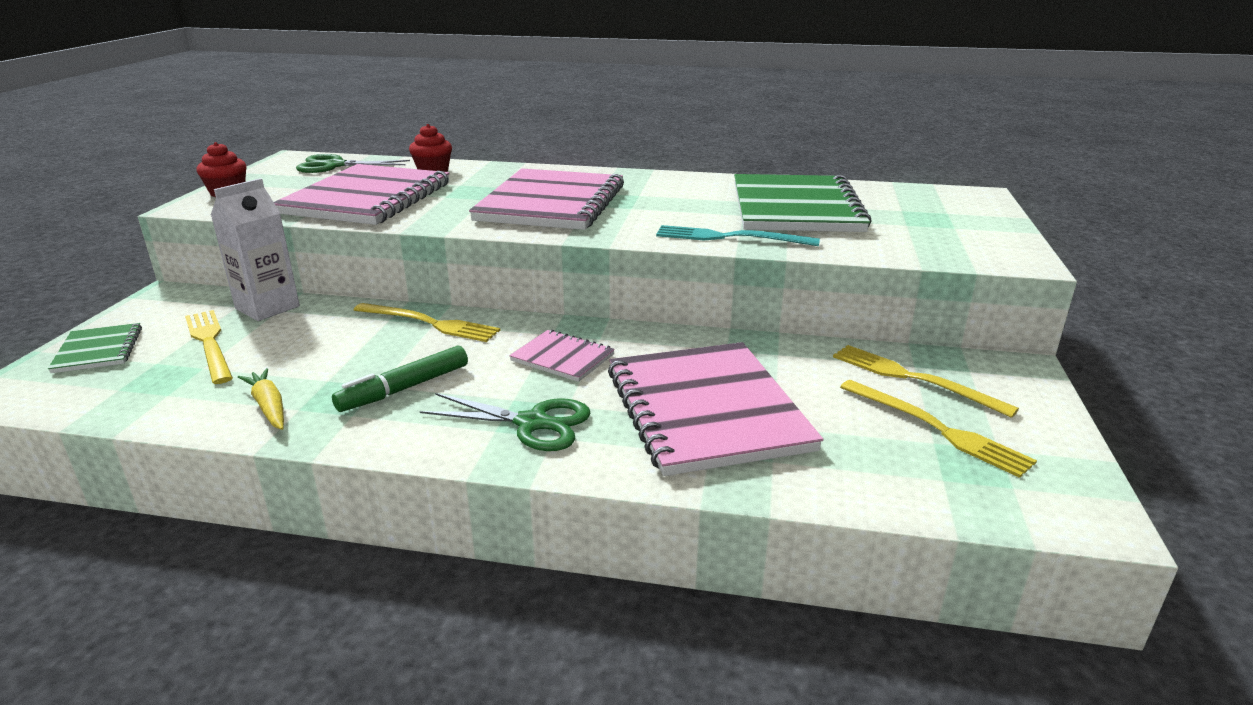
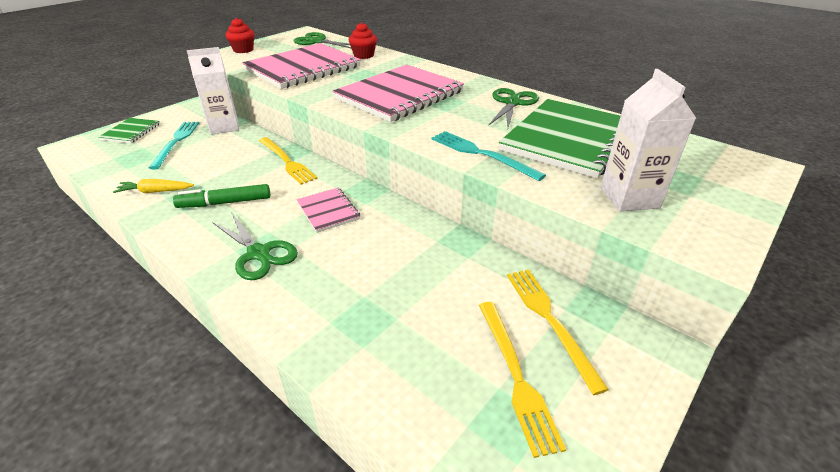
camera: 30 degrees right, 10 degrees up
yellow fork [185,310,233,384] -> turquoise fork [149,122,199,169]
yellow carrot [238,368,284,430] -> yellow carrot turned 90 degrees counterclockwise [113,179,194,193]
pink notebook [608,342,823,476] -> none
none -> green scissors [489,88,539,128]
none -> white carton [601,69,696,211]

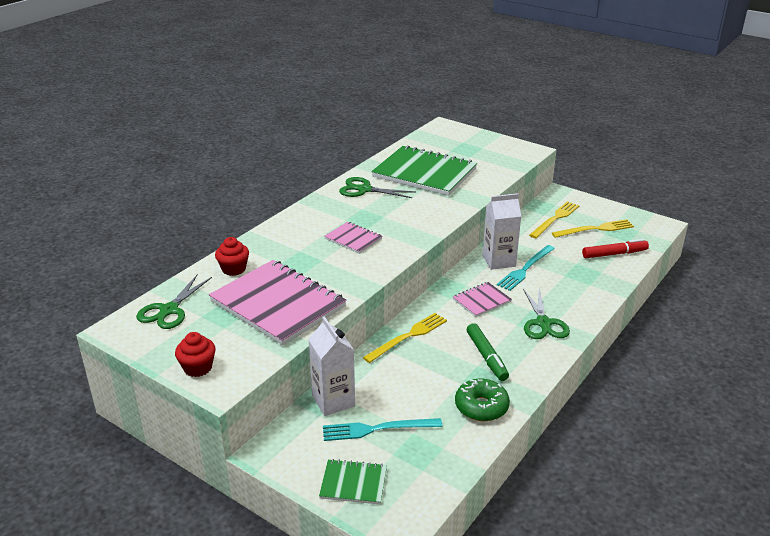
camera: 95 degrees left, 5 degrees down
yellow carrot [113,179,194,193] -> green donut [455,378,510,421]
green scissors [212,214,298,280] -> green scissors turned 135 degrees clockwise [523,288,570,339]
pink notebook [332,65,464,122] -> pink notebook [324,222,382,254], size x0.47
turquoise fork [431,131,546,181] -> turquoise fork moved to [497,245,555,291]
yellow fork [507,269,609,395] -> yellow fork turned 150 degrees clockwise [529,201,580,238]
white carton [601,69,696,211] -> white carton moved to [483,193,521,270]
none -> red marker [582,239,649,258]

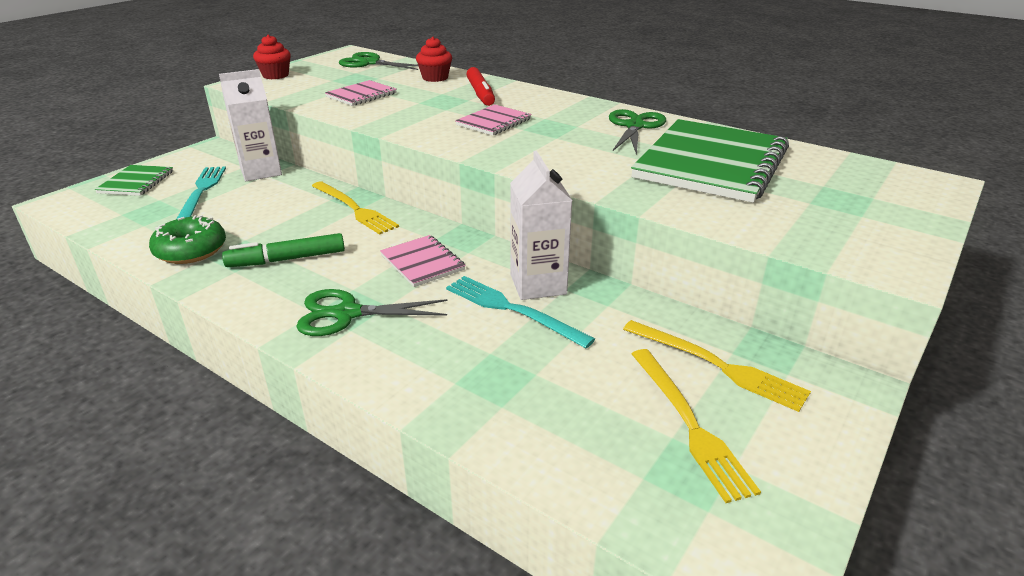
camera: 90 degrees right, 0 degrees up
pink notebook [209,260,347,346] -> pink notebook [325,80,397,106], size x0.47
red marker [582,239,649,258] -> red marker moved to [466,67,495,106]

